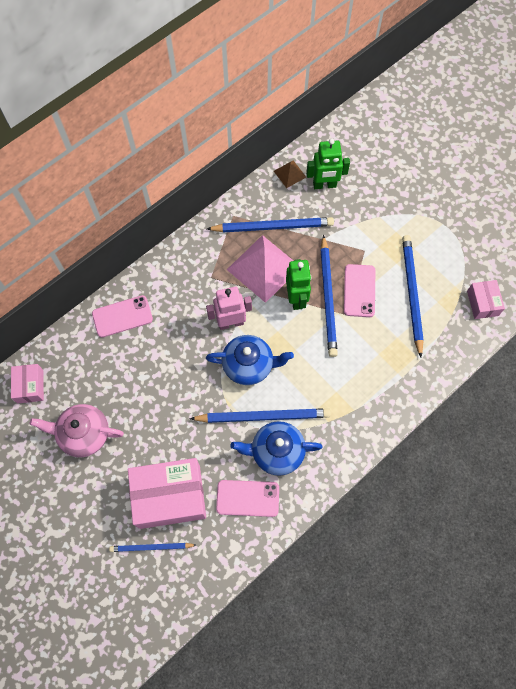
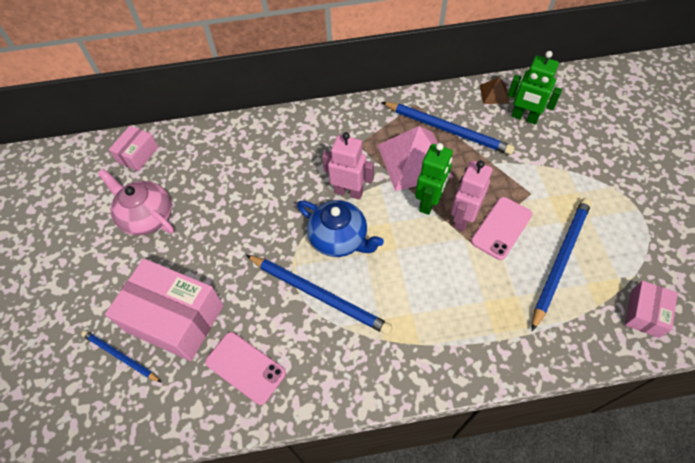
camera: 35 degrees right, 10 degrees down
pink phone [92,295,153,338] -> none
blue teapot [231,421,323,476] -> none
blue pencil [320,235,338,357] -> pink robot [451,160,493,231]

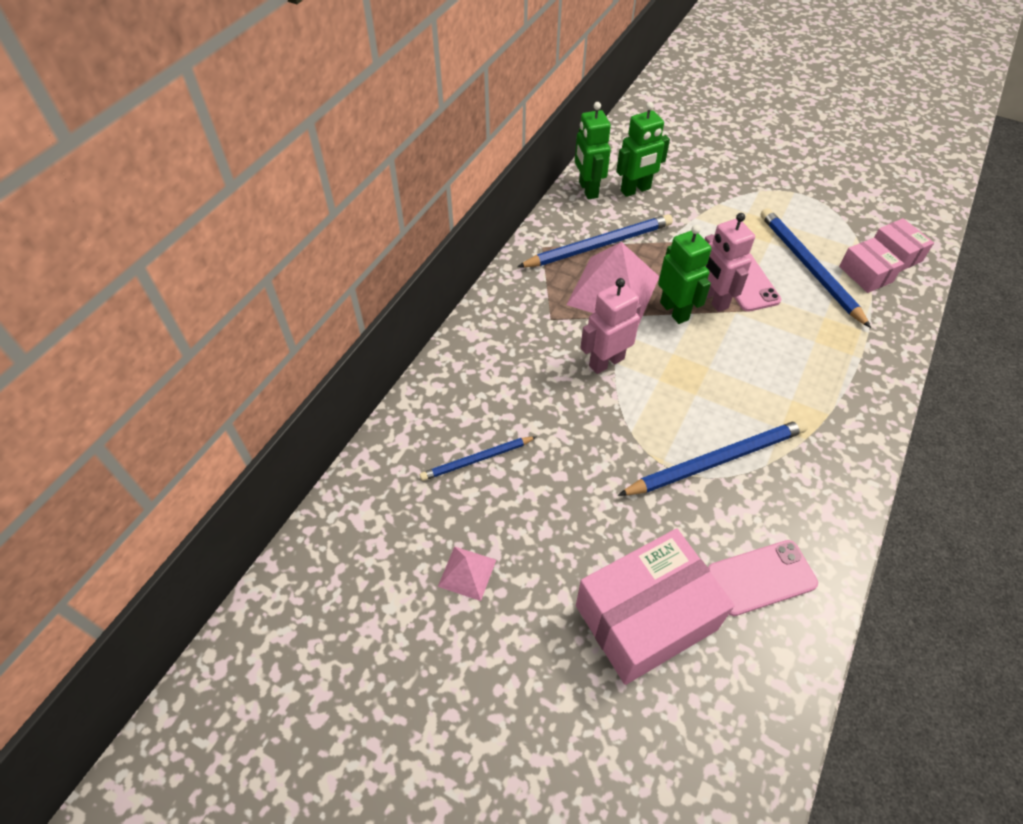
camera: 55 degrees left, 5 degrees down
blue pencil [81,330,162,383] -> blue pencil moved to [420,436,537,481]
pink teapot [98,169,174,236] -> pink pyramid [438,546,496,601]
pink box [109,126,158,171] -> pink box moved to [839,238,904,293]
blue teapot [297,200,384,257] -> none
brown pyramid [480,77,510,104] -> green robot [575,102,611,199]

